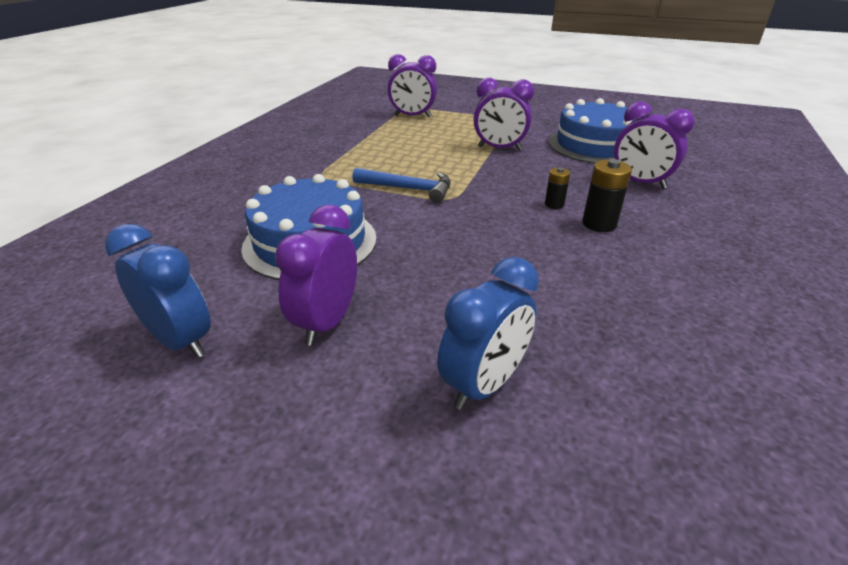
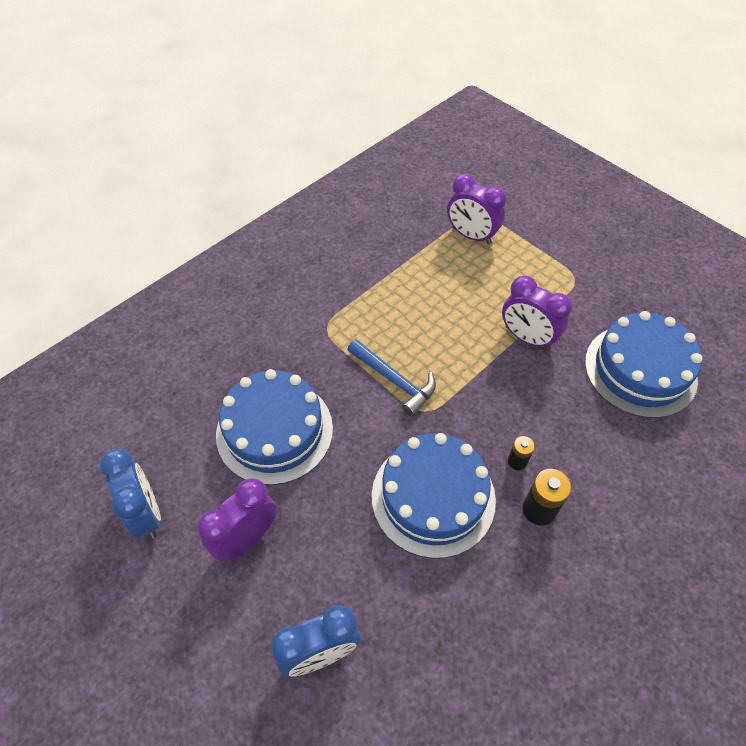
camera: 25 degrees right, 20 degrees up
purple clock [614,101,695,189] -> none
none -> blue cake [372,433,496,559]

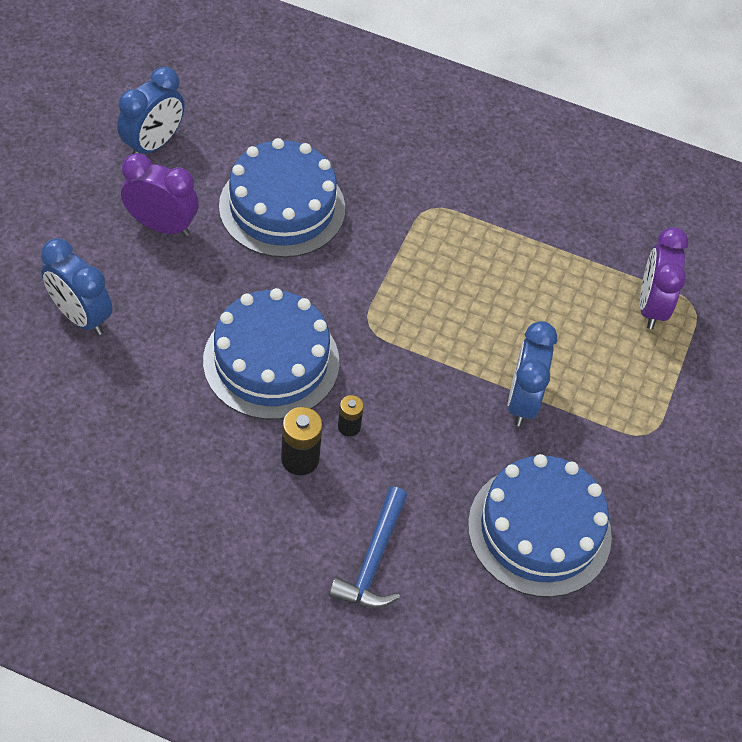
camera: 60 degrees right, 0 degrees up
blue hammer [347,339,436,416] -> blue hammer moved to [329,487,407,608]
purple clock [502,276,572,350] -> blue clock [507,321,558,426]

